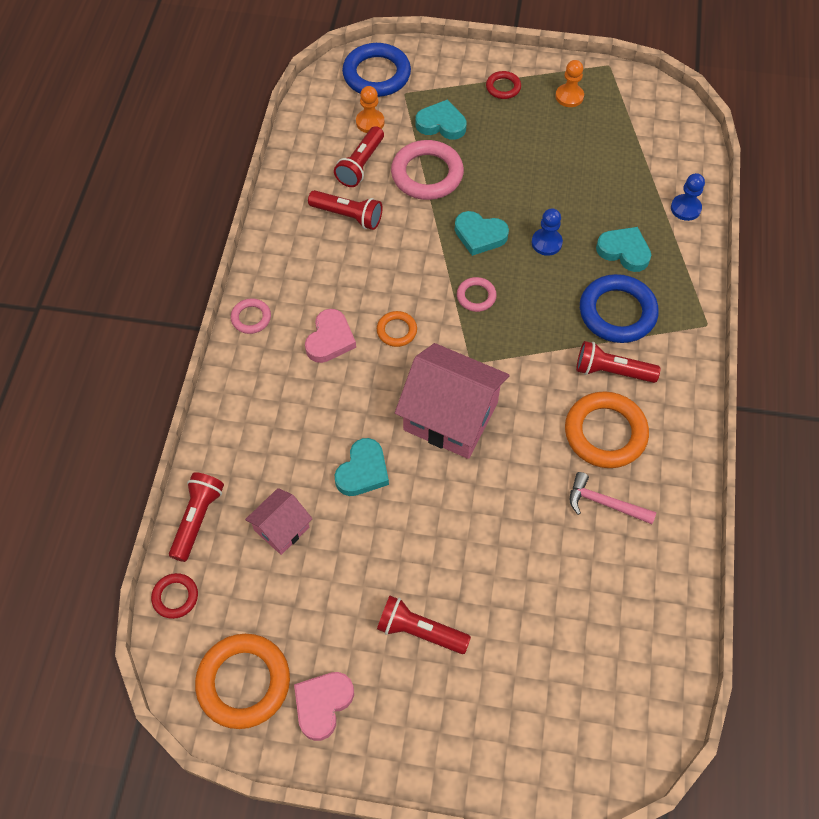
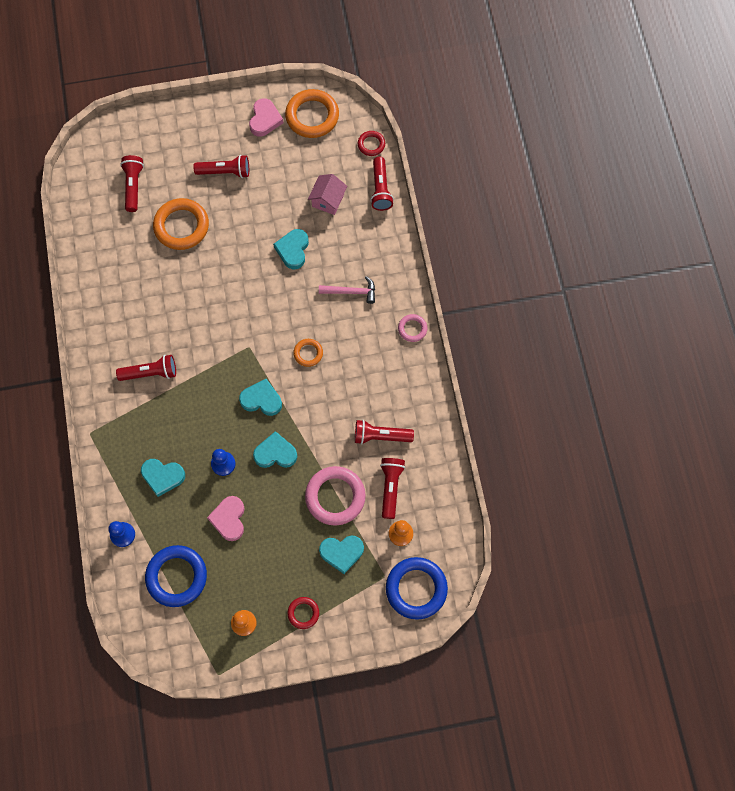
camera: 160 degrees right, 10 degrees up
pink heart [305,309,356,363] -> pink heart moved to [207,496,245,541]
pink house [395,343,509,459] -> none
pink ring [457,277,497,312] -> turquoise heart [239,379,282,416]
orange ring [565,391,649,468] -> orange ring moved to [153,198,209,250]
pink hammer [570,472,656,524] -> pink hammer moved to [319,276,375,304]
blue ring [580,274,659,343] -> blue ring moved to [145,545,207,607]
none -> red flashlight [120,155,144,212]

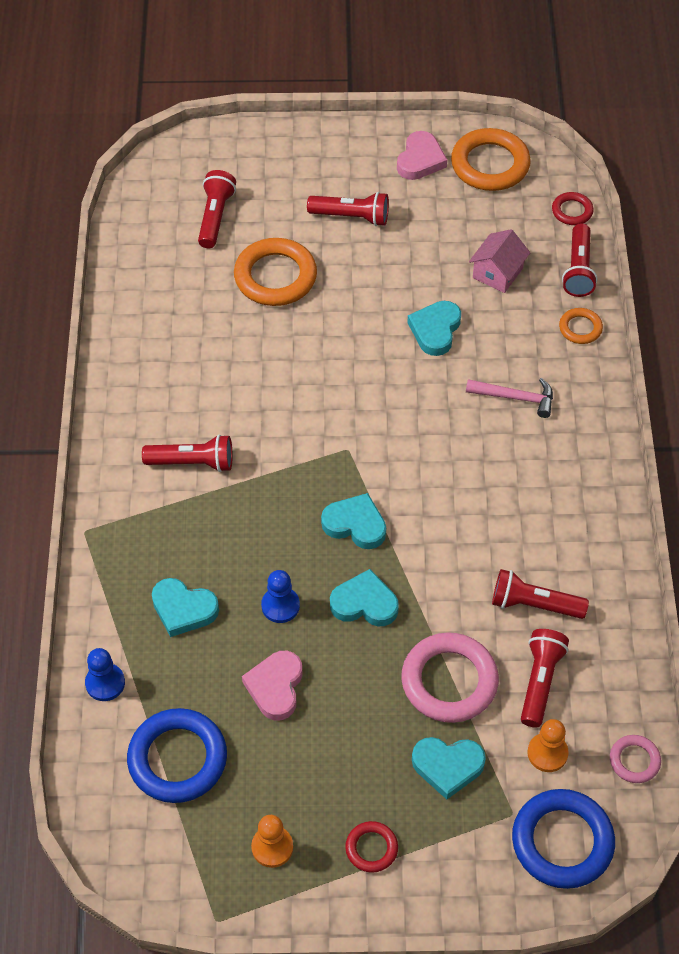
camera: 10 degrees right, 15 degrees down
orange ring [293,339,323,367] -> orange ring moved to [559,308,603,344]
pink ring [398,314,427,342] -> pink ring moved to [610,735,661,783]

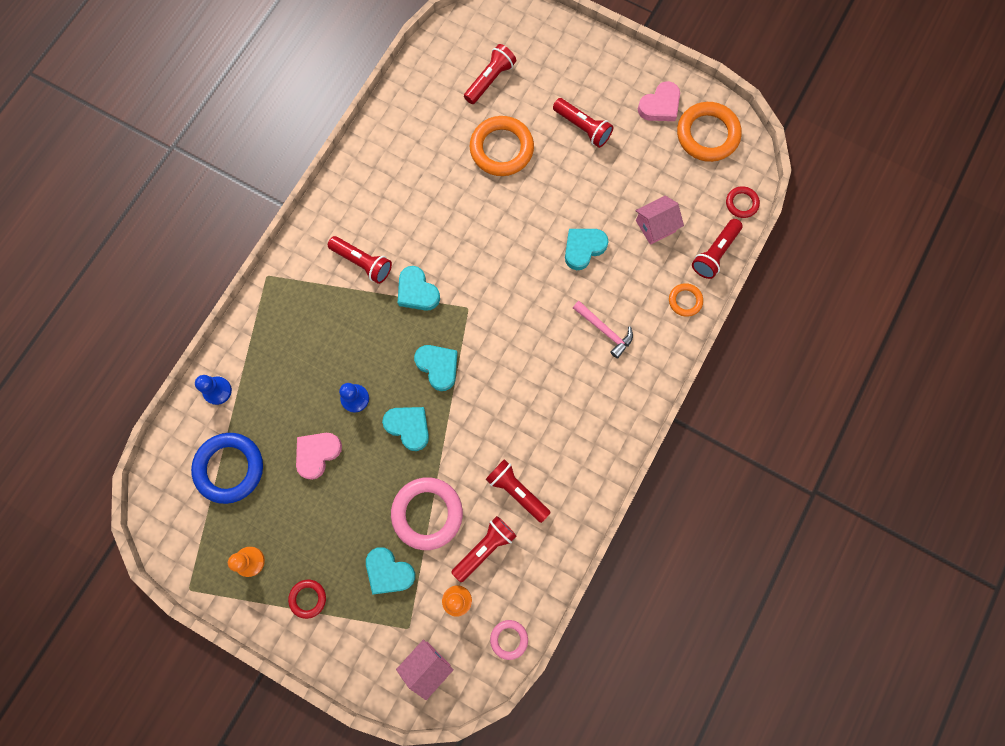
camera: 30 degrees right, 20 degrees up
turquoise heart [152,578,219,637] -> turquoise heart moved to [398,266,440,311]
blue ring [512,789,615,889] -> pink house [396,639,454,700]

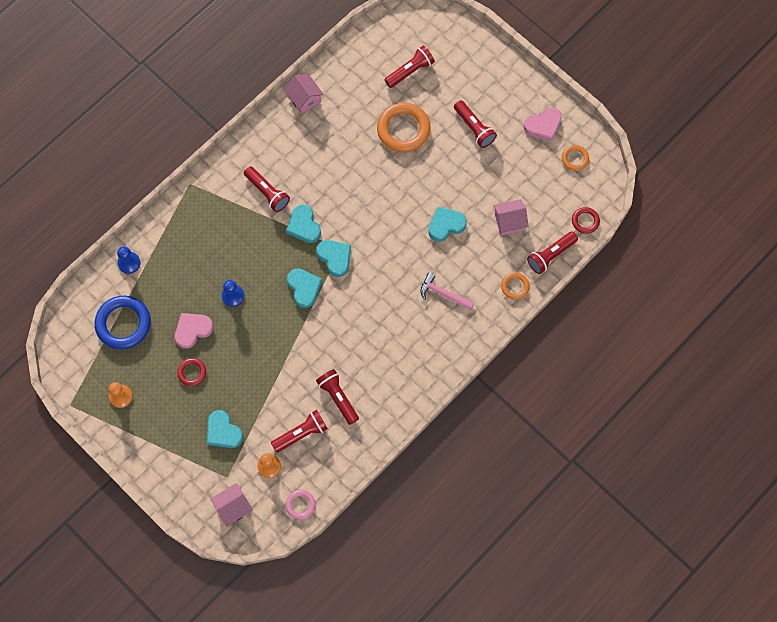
camera: 15 degrees right, 5 degrees down
red ring [288,580,326,619] -> red ring moved to [177,358,206,386]
turquoise heart [382,407,429,451] -> turquoise heart moved to [316,240,351,277]
pink ring [391,477,463,550] -> none
pink hammer [573,301,633,358] -> pink hammer turned 150 degrees clockwise [420,272,474,310]
orange ring [677,102,742,162] -> orange ring [562,145,589,171], size x0.51
none -> pink house [284,74,324,114]

